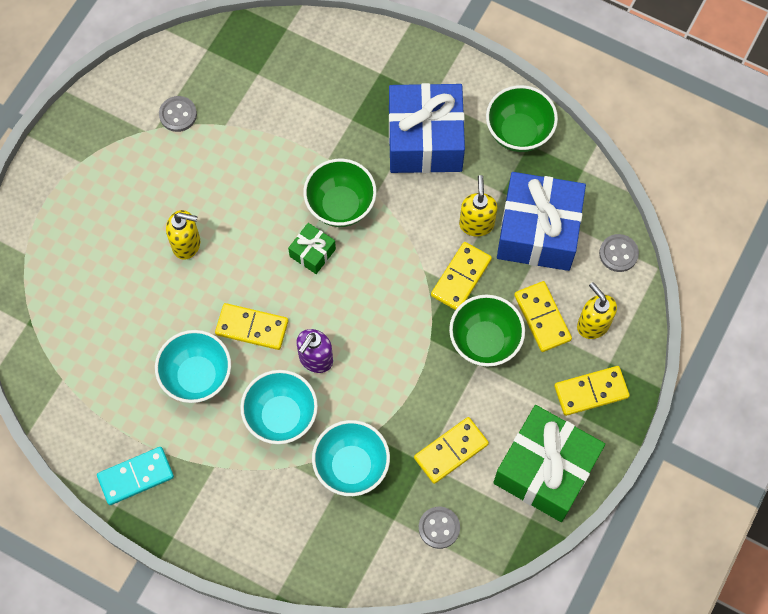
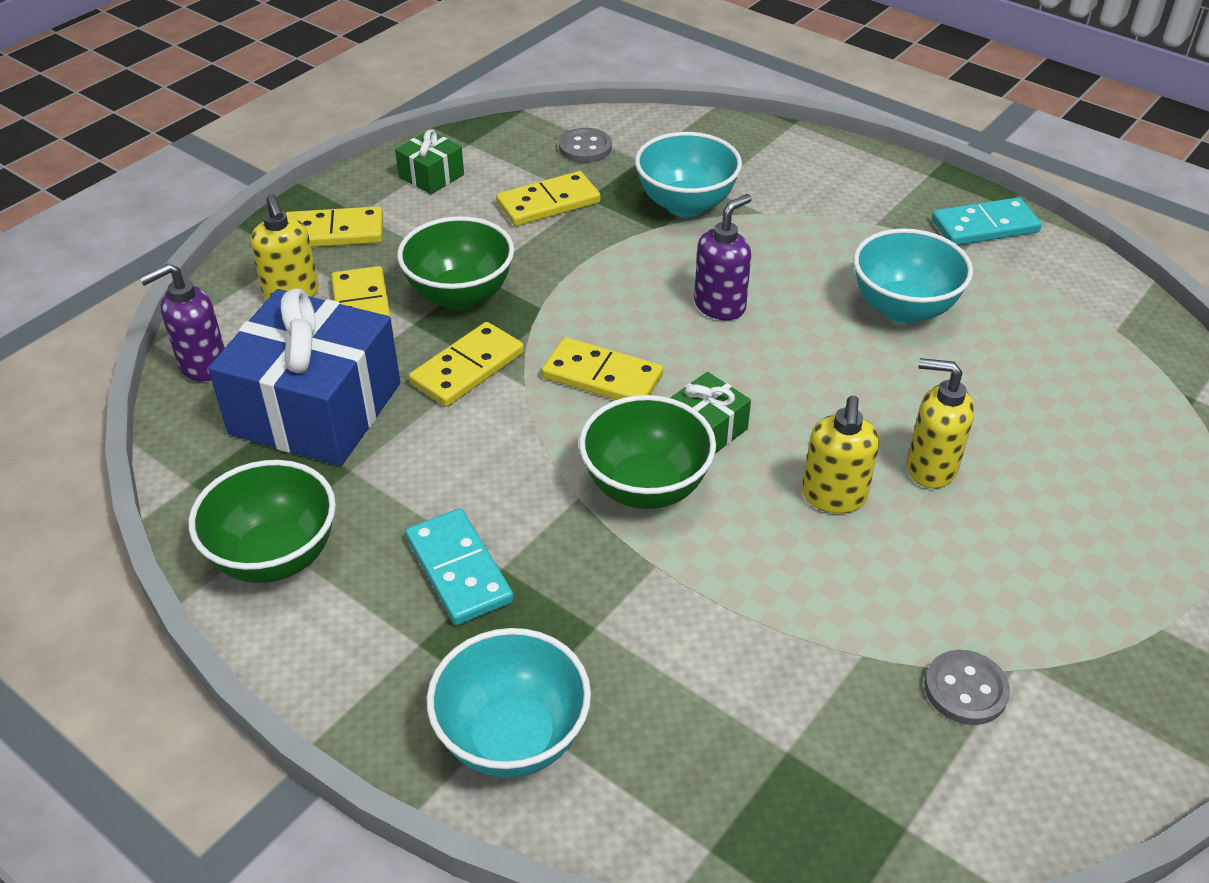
camera: 170 degrees left, 25 degrees down
yellow domino [215,303,288,350] -> yellow domino moved to [542,337,663,400]
turquoise bowl [240,370,318,444] -> turquoise bowl moved to [427,628,591,778]
blue gift [389,83,465,173] -> turquoise domino [405,508,514,625]
yellow soap dispenser [459,175,498,237] -> yellow soap dispenser moved to [802,396,879,514]
green gift [493,405,605,522] -> green gift [395,129,464,194], size x0.45
grey button [599,234,639,272] -> purple soap dispenser [139,263,225,382]

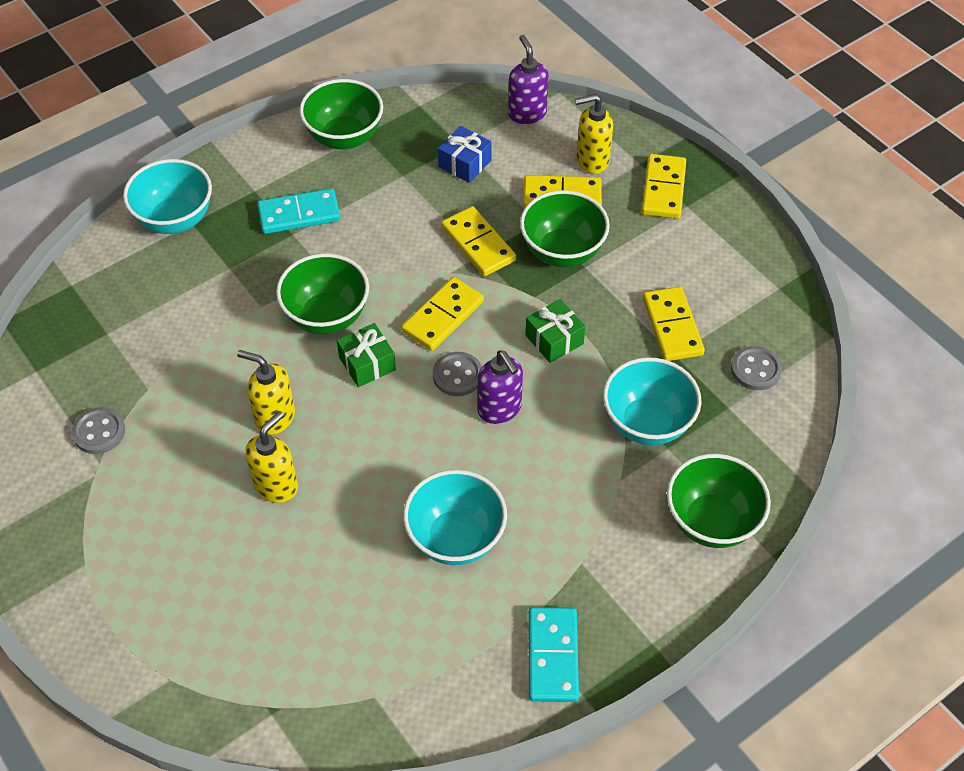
camera: 105 degrees right, 10 degrees up
blue gift [208,288,400,466] -> blue gift [438,126,492,183], size x0.45
green gift [395,129,464,194] -> green gift moved to [525,299,586,363]
none -> grey button [433,352,482,396]
none -> green bowl [667,454,771,548]

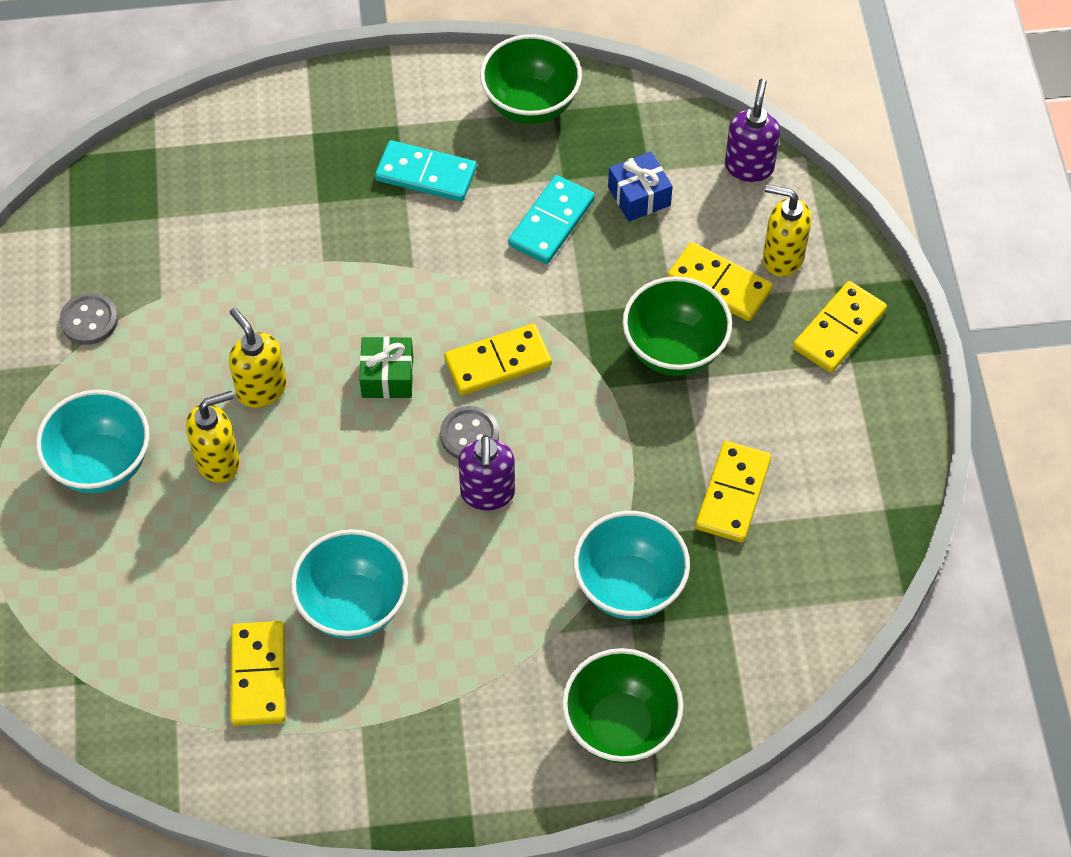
camera: 30 degrees right, 5 degrees up
turquoise bowl [123,159,212,234] -> turquoise bowl moved to [36,390,150,493]
green bowl [276,253,369,334] -> none
yellow domino [441,206,516,276] -> yellow domino moved to [230,621,286,726]
green gift [525,299,586,363] -> none
turquoise domino [529,607,579,702] -> turquoise domino moved to [508,175,595,264]
grey button [731,346,782,390] -> none

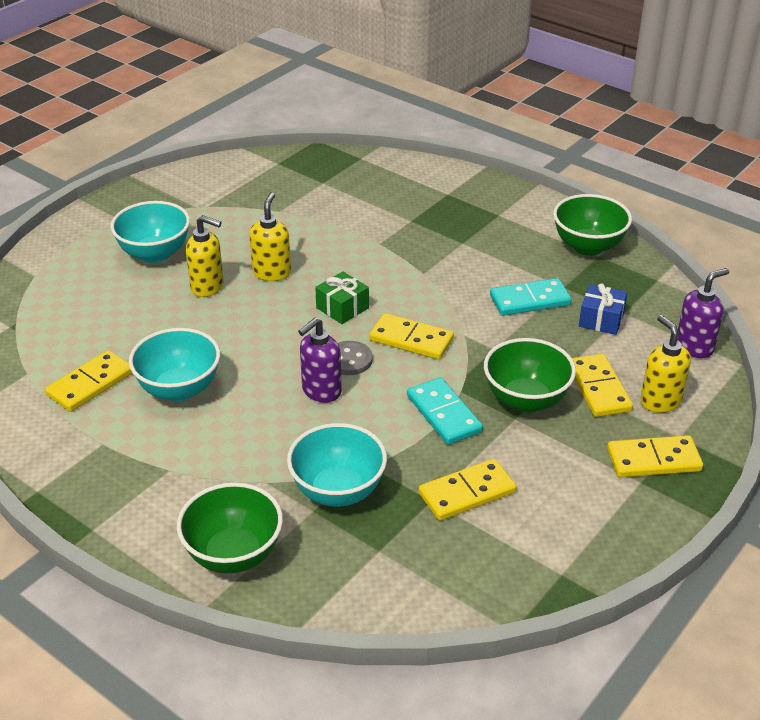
camera: 45 degrees right, 20 degrees down
grey button [59,293,118,345] -> none
turquoise domino [375,140,477,202] -> turquoise domino moved to [407,377,483,445]

